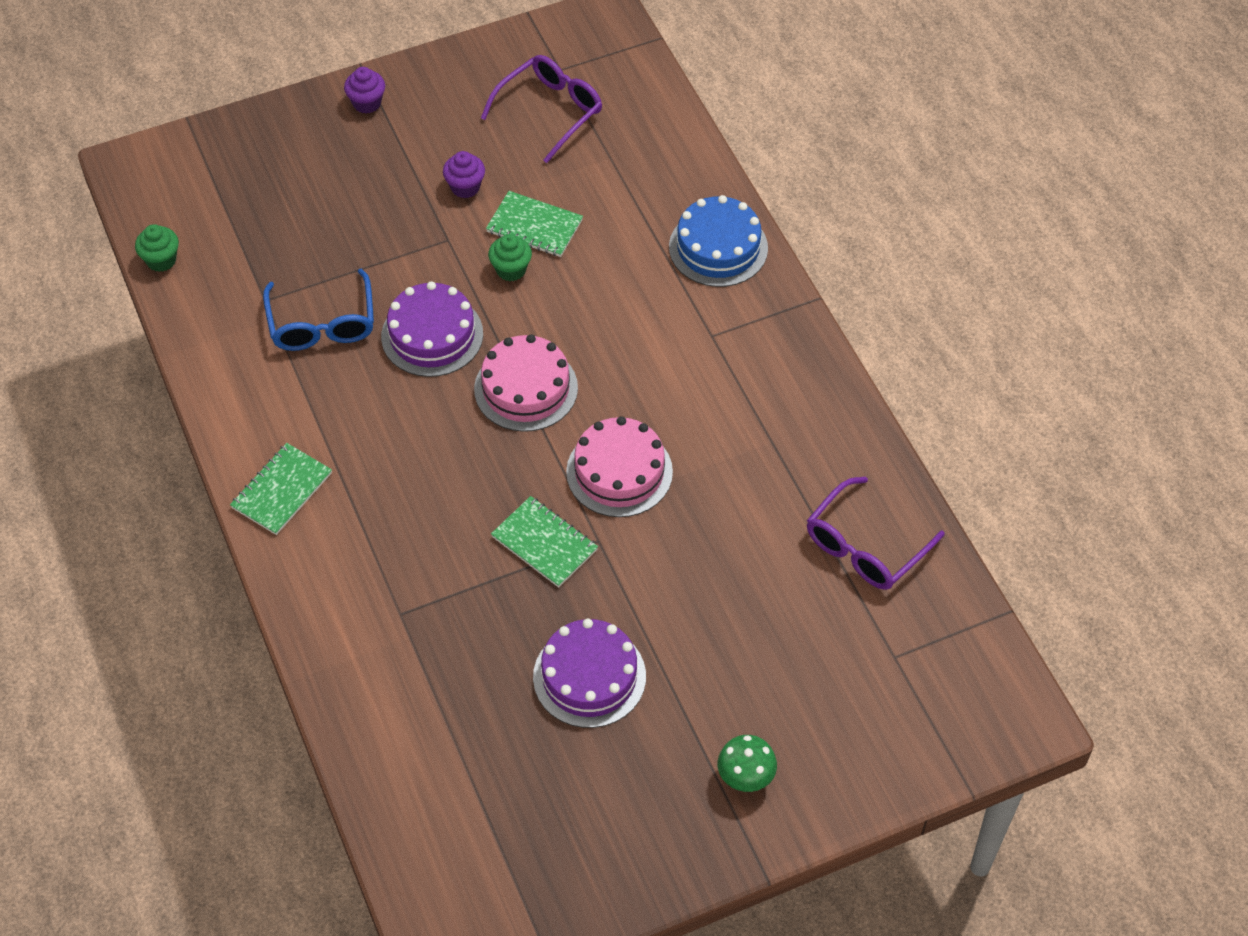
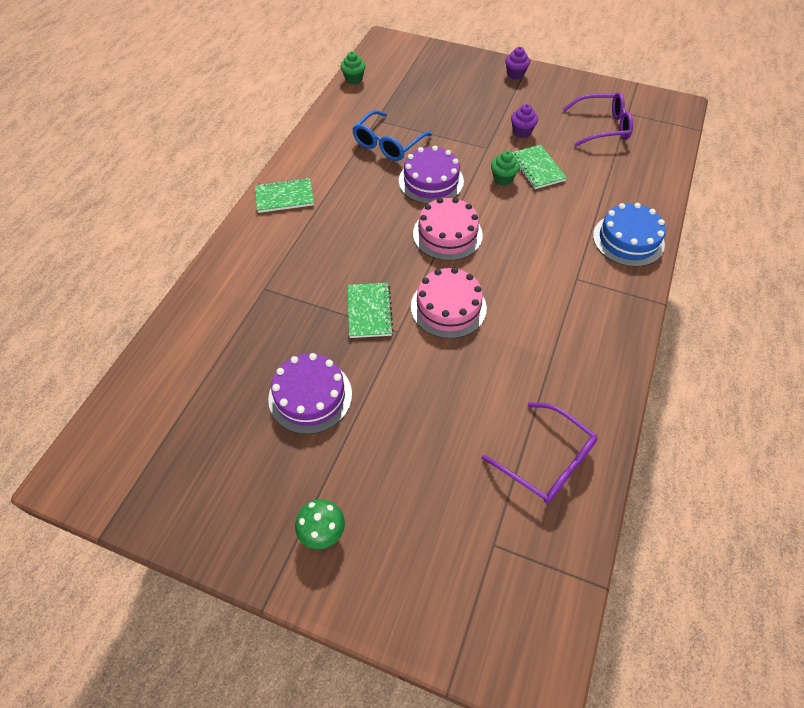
camera: 45 degrees right, 0 degrees up
purple glasses [807,477,945,590] -> purple glasses turned 135 degrees counterclockwise [482,402,598,503]

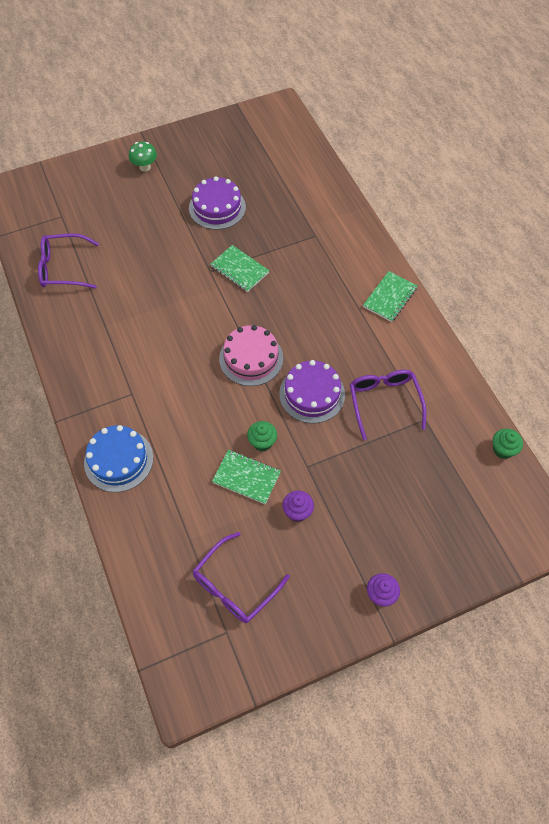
camera: 135 degrees right, 5 degrees up
blue glasses [352,110,432,161] -> purple glasses [350,370,426,440]
pink cake [411,267,487,339] -> none

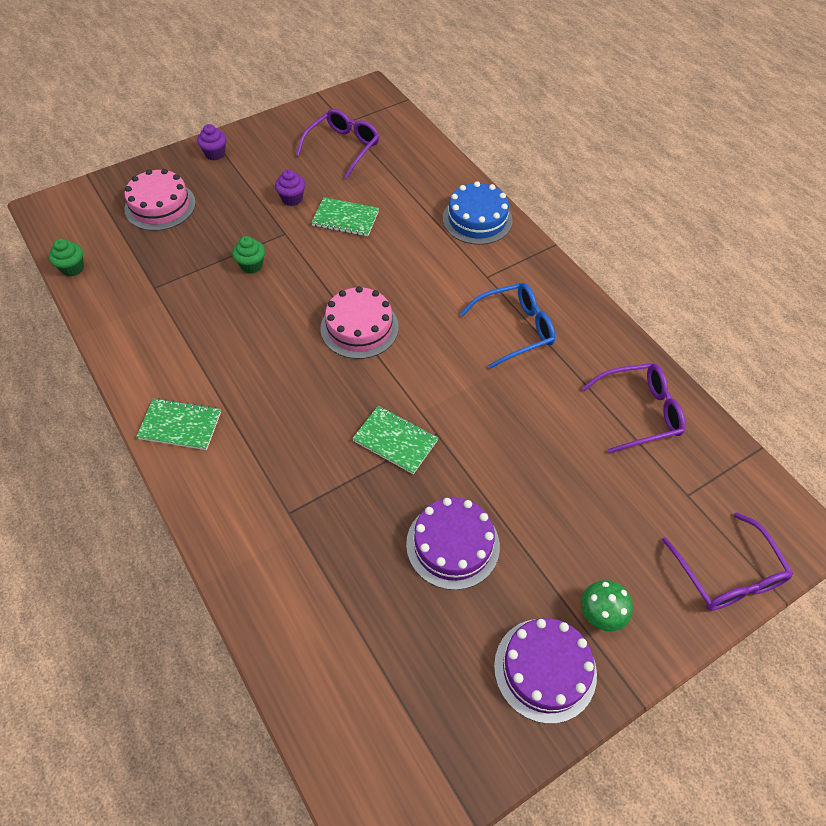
camera: 170 degrees right, 5 degrees down
green cupcake [247,421,277,452] -> green cupcake moved to [232,236,265,274]
purple cake [279,360,345,423] -> purple cake moved to [494,618,597,724]
purple glasses [350,370,426,440] -> purple glasses moved to [662,512,793,611]
green notebook [363,271,417,322] -> green notebook turned 75 degrees clockwise [136,398,221,450]
none -> pink cake [124,169,196,231]
none -> blue glasses [460,283,555,369]

